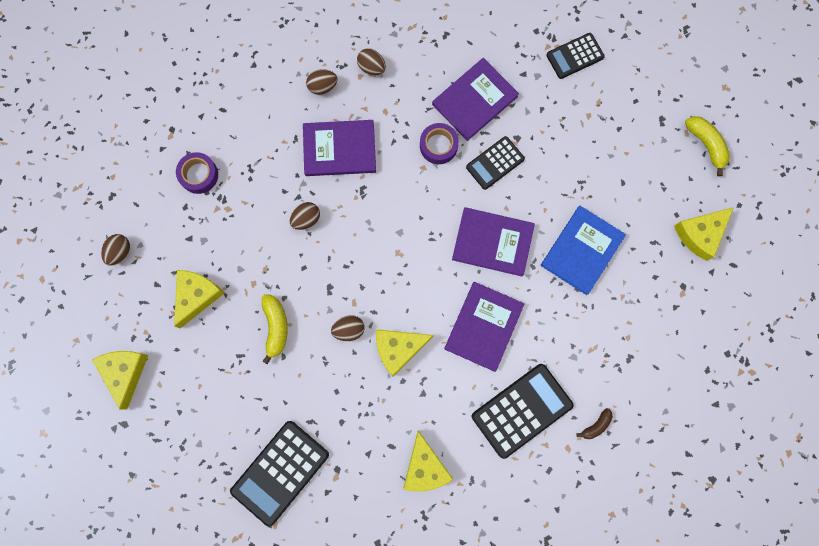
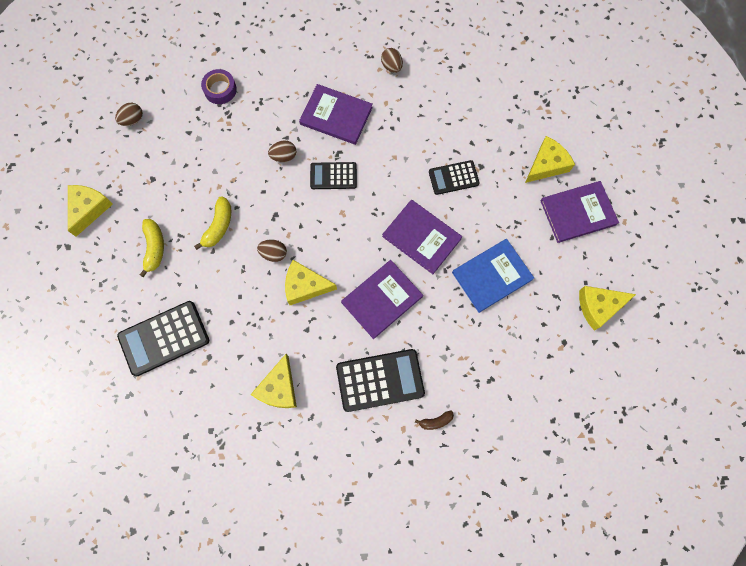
camera: 25 degrees right, 5 degrees down
yellow cheese [174,270,225,328] -> yellow cheese moved to [525,136,575,183]
brown egg [306,69,338,95] -> none
purple tape [420,123,459,164] -> none
purple book [432,58,519,141] -> purple book moved to [540,181,619,243]
black calculator [546,33,605,79] -> black calculator moved to [310,162,357,189]
yellow banana [685,116,730,176] -> yellow banana moved to [139,219,164,278]

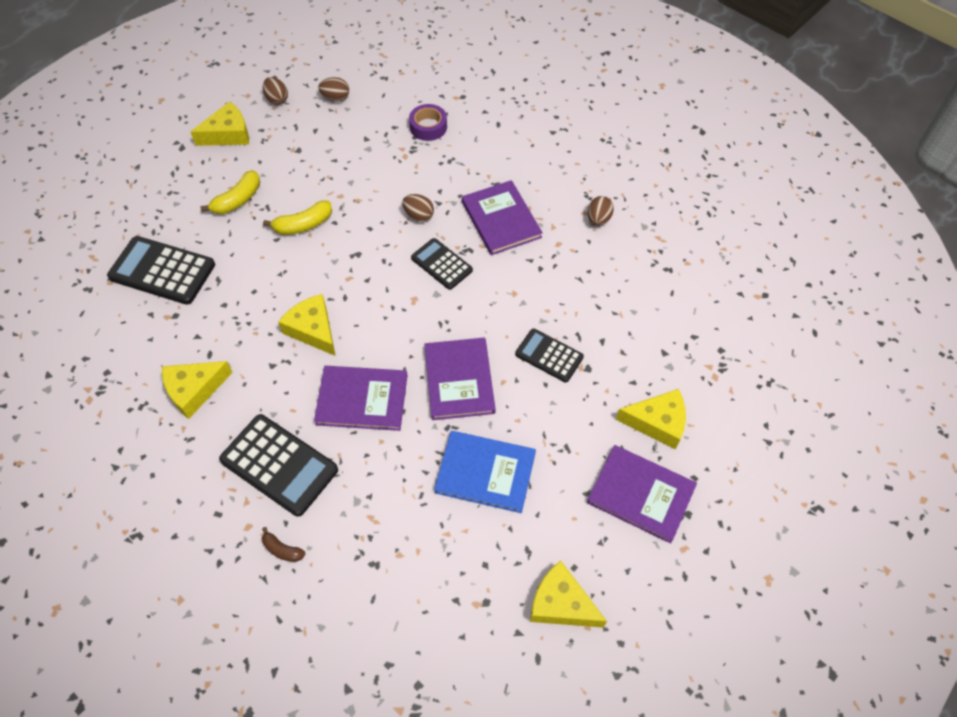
camera: 45 degrees right, 15 degrees down
brown egg [257,239,287,262] -> brown egg moved to [263,77,288,105]

